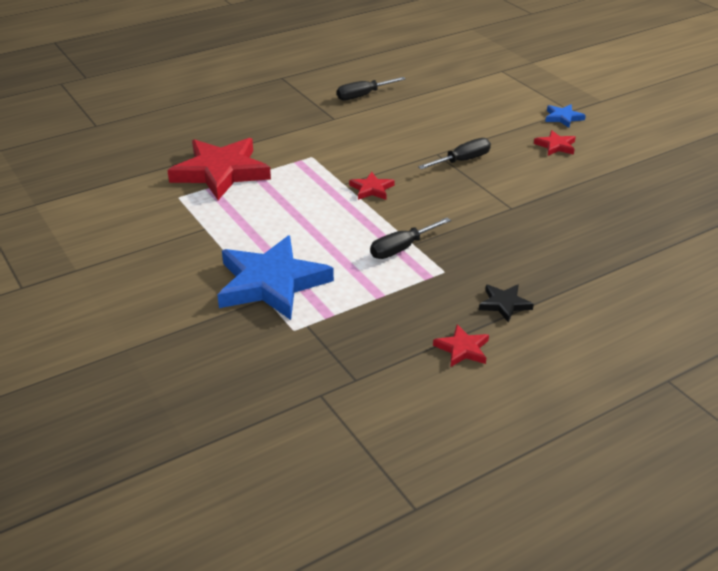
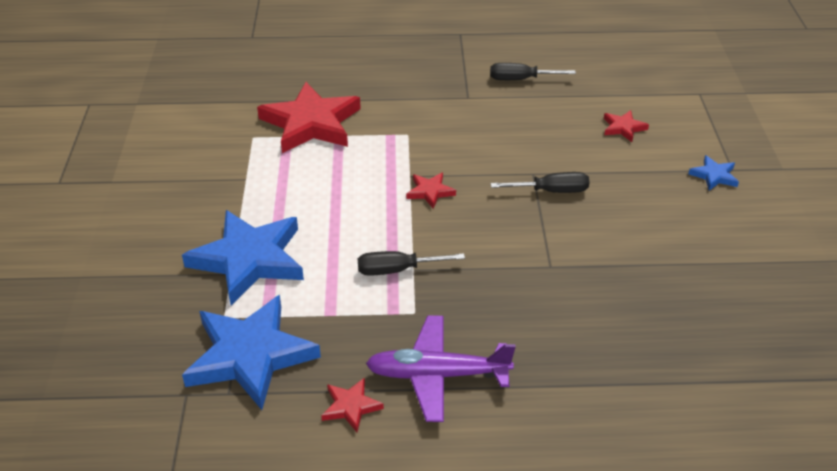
camera: 30 degrees right, 5 degrees up
black star [479,284,534,323] -> purple plane [366,315,516,422]
red star [534,130,576,156] -> red star moved to [604,110,649,142]
none -> blue star [182,295,321,410]

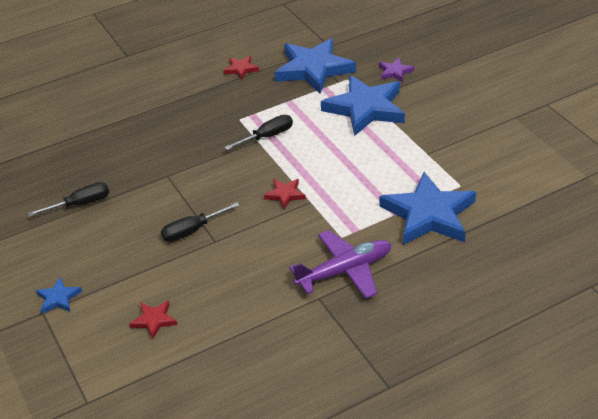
camera: 155 degrees right, 0 degrees up
red star [257,82,361,153] -> blue star [379,172,476,245]
purple plane [366,315,516,422] -> purple plane moved to [289,230,392,299]
black screwdriver [490,63,576,80] -> black screwdriver moved to [28,182,109,217]
none -> purple star [379,58,414,82]

